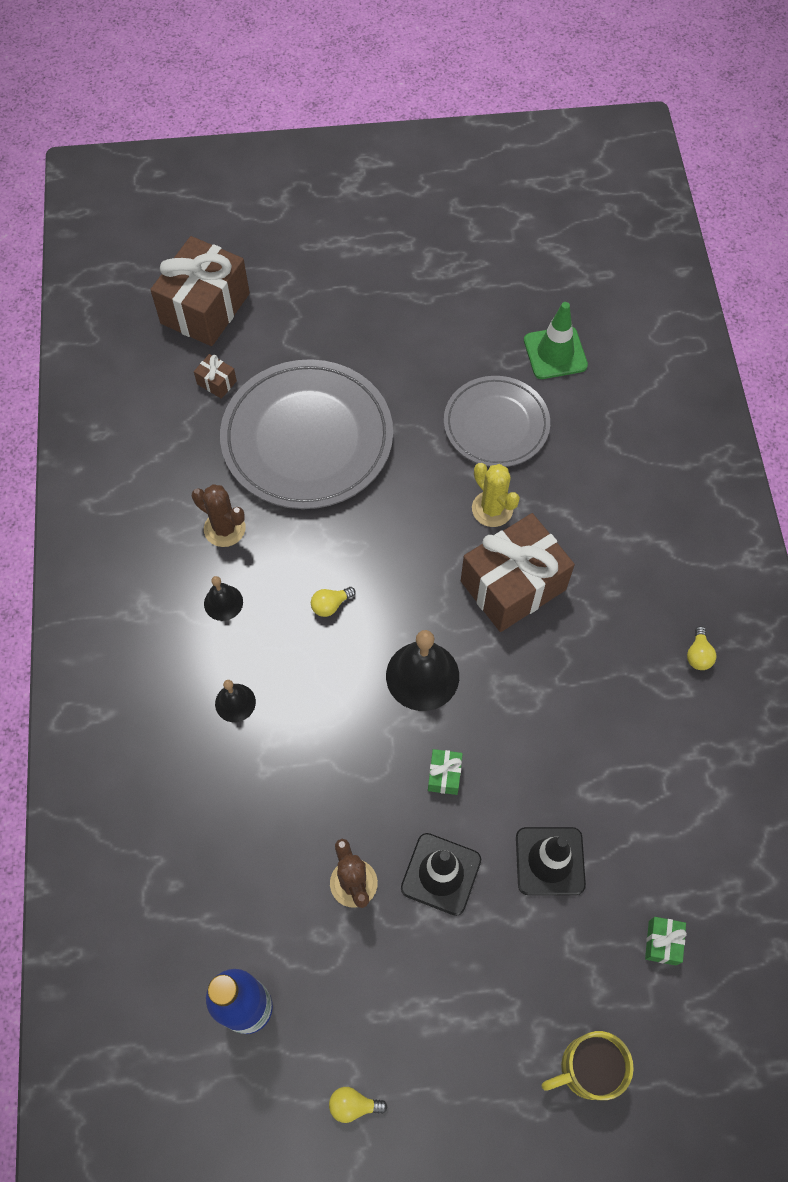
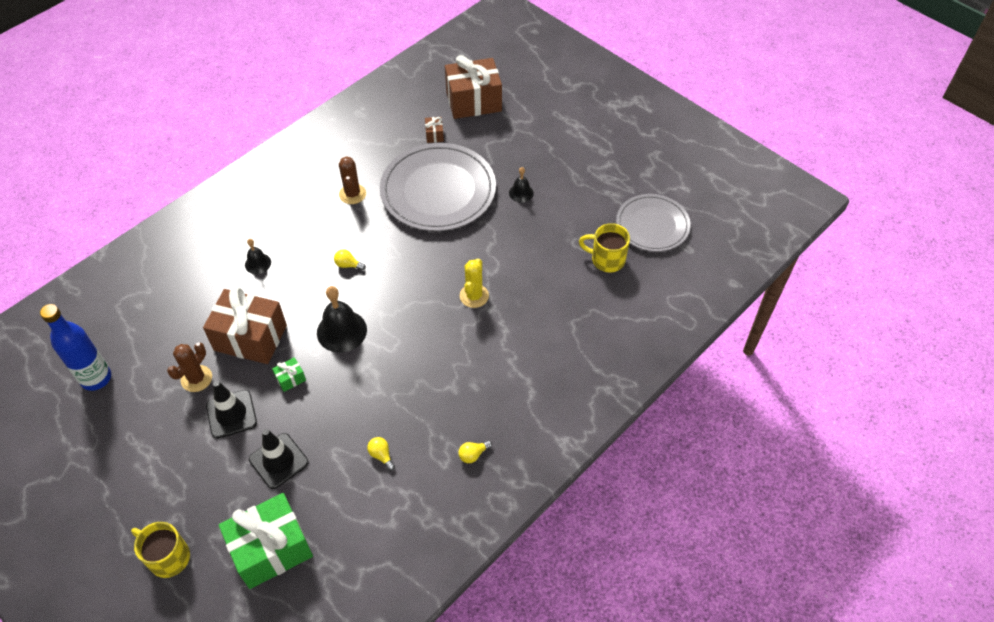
camera: 50 degrees right, 10 degrees down
black bell [204,576,243,621] -> black bell moved to [509,167,534,203]
yellow light bulb [329,1087,387,1123] -> yellow light bulb moved to [367,437,395,471]
grey plate [444,376,550,467] -> grey plate moved to [616,194,691,252]
brown gift [461,513,575,632] -> brown gift moved to [203,287,287,364]
green traffic cone [524,302,588,379] -> yellow mug [579,223,630,272]
green gift [645,917,687,966] -> green gift [219,493,313,589], size x2.46

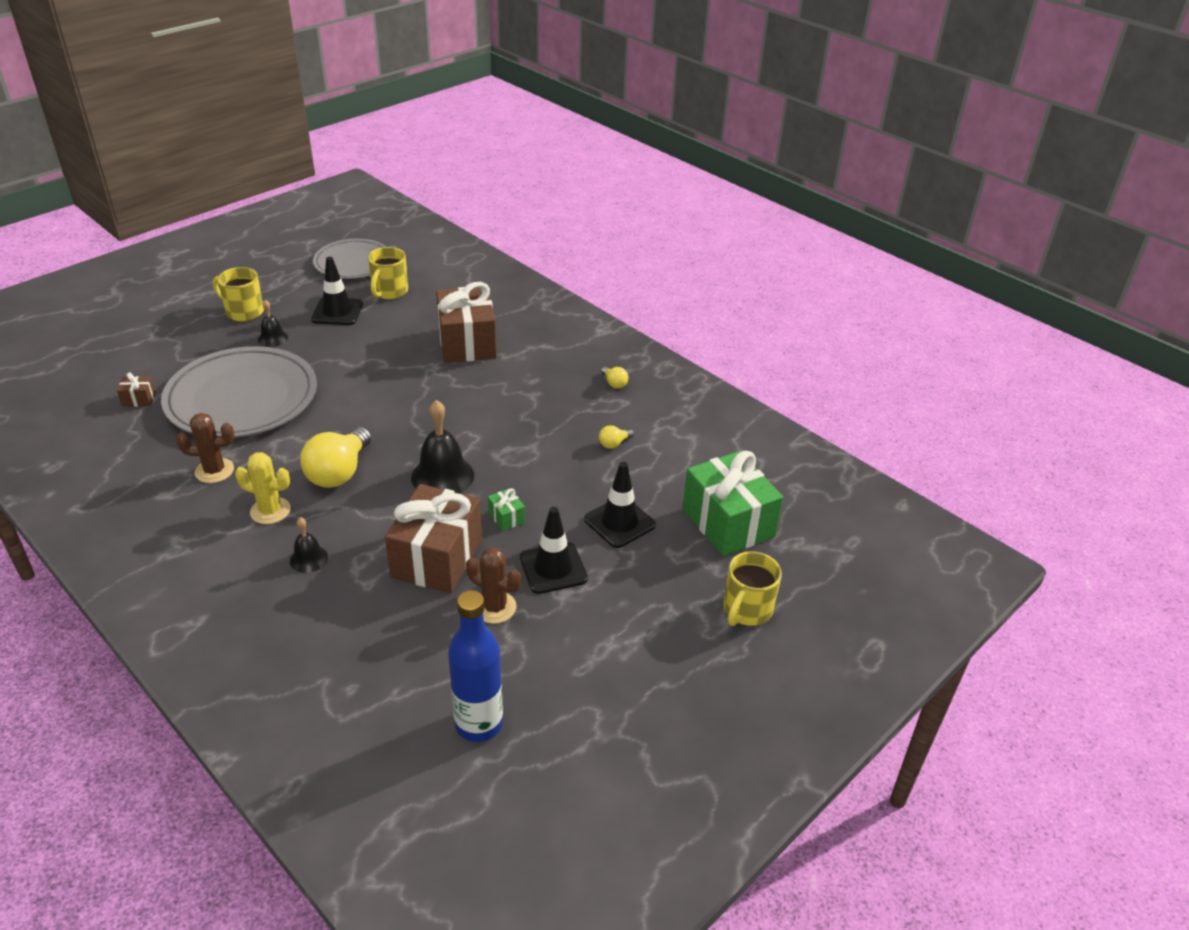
camera: 90 degrees left, 15 degrees down
yellow light bulb [334,249,366,270] -> yellow light bulb [300,427,371,488], size x2.25
brown gift [445,55,502,119] -> brown gift moved to [436,282,497,363]
yellow cactus [460,259,489,308] -> yellow cactus moved to [235,452,291,524]
none -> yellow mug [213,267,264,322]
none -> black traffic cone [311,257,363,325]

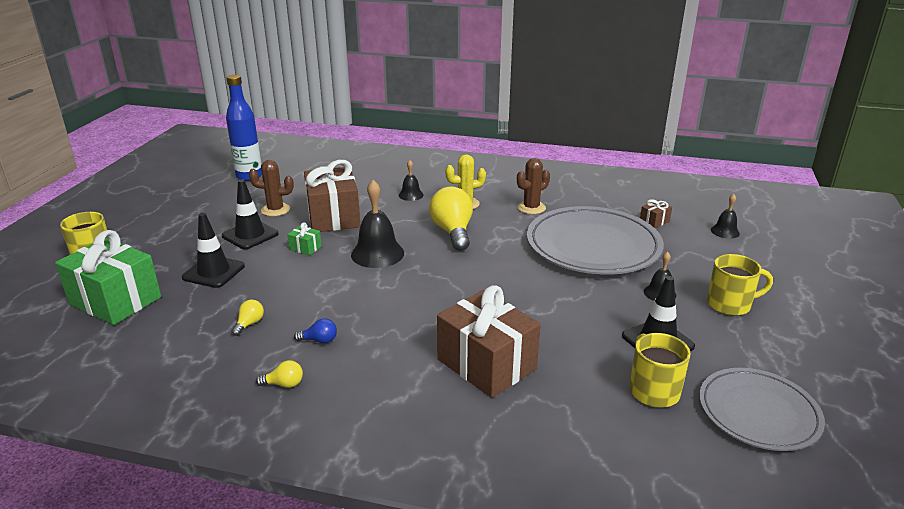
camera: 150 degrees right, 10 degrees down
yellow light bulb [601,367,628,389] -> yellow light bulb turned 150 degrees clockwise [256,360,303,388]
none -> blue light bulb [294,318,337,343]
none -> black bell [711,194,740,239]

